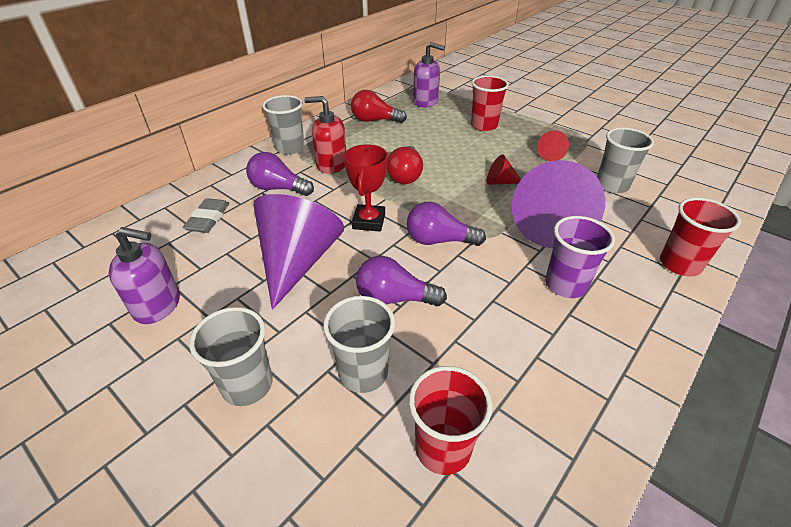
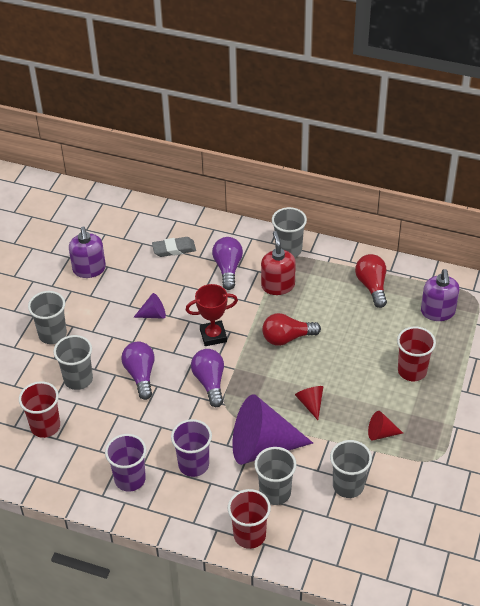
camera: 70 degrees right, 5 degrees up
purple cone [253,194,344,310] -> purple cone [133,293,166,319], size x0.44
none -> purple cup [105,434,146,492]
none -> grey cup [254,447,297,505]

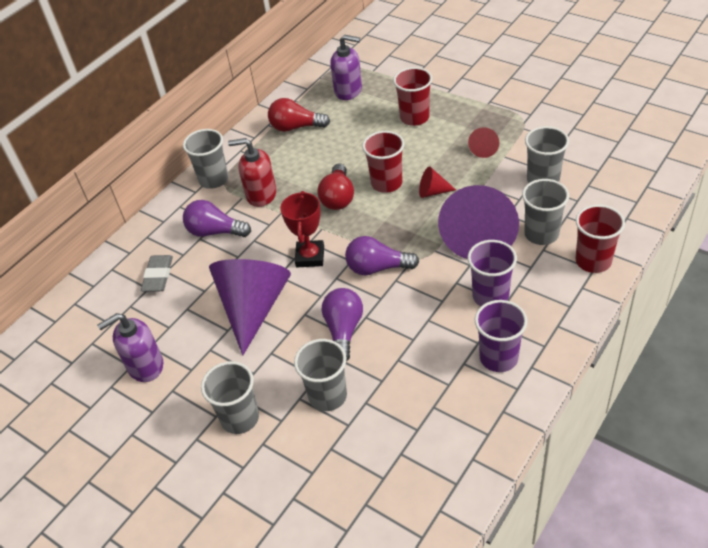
camera: 70 degrees left, 0 degrees up
red cup [19,381,60,438] -> red cup moved to [362,131,405,193]
purple soap dispenser [69,227,106,278] -> purple soap dispenser turned 150 degrees clockwise [97,313,163,382]
purple light bulb [121,341,155,400] -> purple light bulb turned 90 degrees clockwise [322,288,363,361]
purple cone [133,293,166,319] -> purple cone [209,259,291,356], size x2.28

